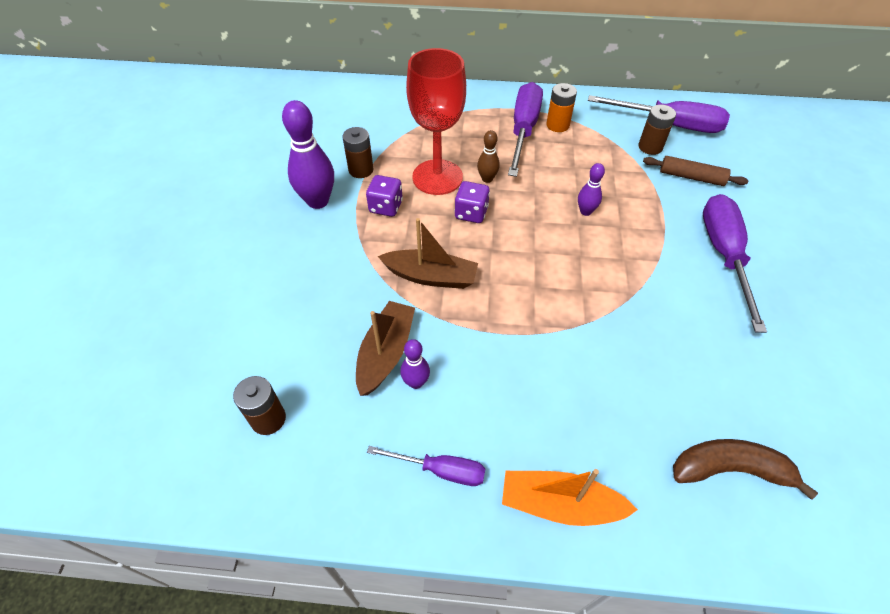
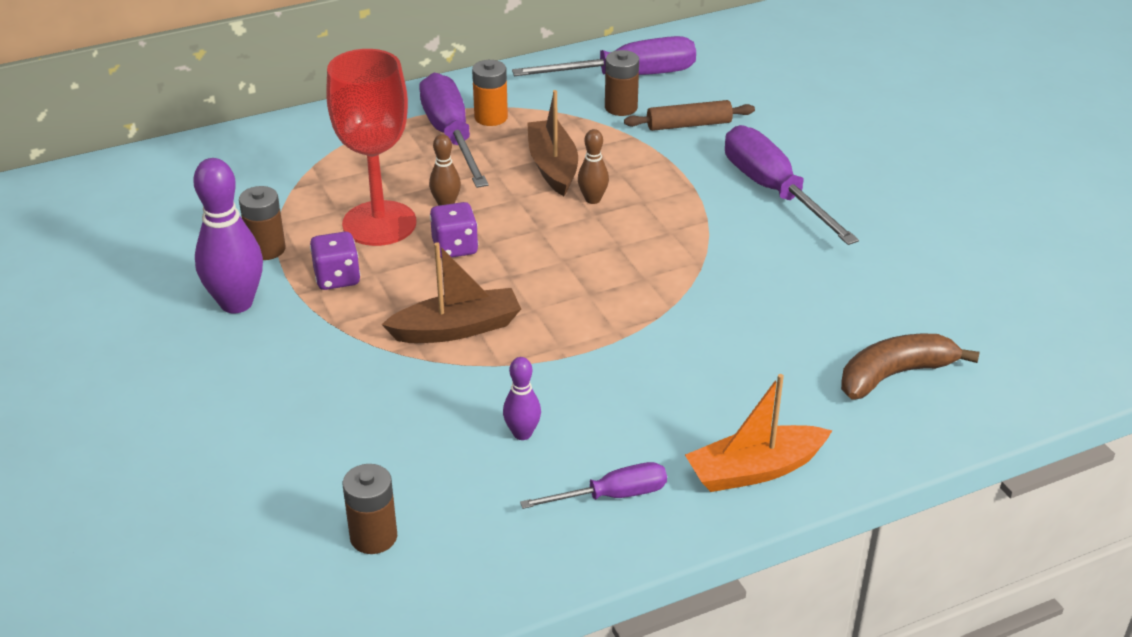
camera: 30 degrees left, 15 degrees down
brown boat [356,301,415,396] -> brown boat moved to [527,90,578,196]
purple bowling pin [578,163,605,216] -> brown bowling pin [578,129,609,204]

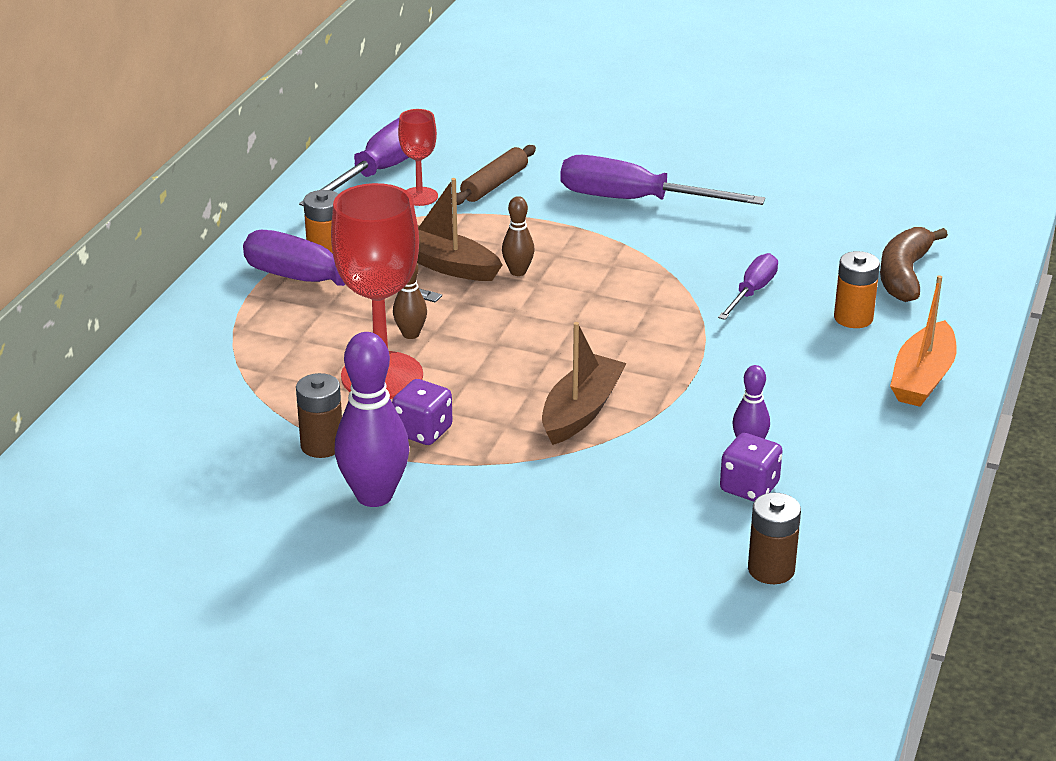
camera: 45 degrees left, 5 degrees down
purple dice [430,202,478,258] -> purple dice moved to [720,433,783,502]
purple screwdriver [520,462,667,509] -> purple screwdriver moved to [718,253,778,320]
brown battery [605,50,639,116] -> red goblet [398,109,438,206]
none -> orange battery [834,251,880,328]

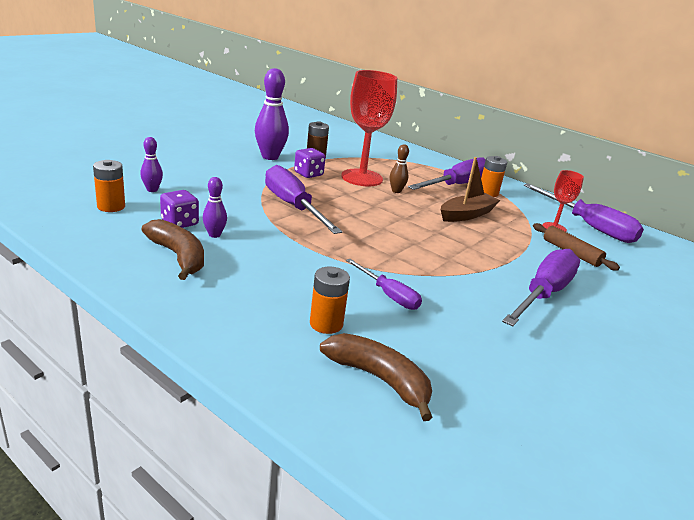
camera: 105 degrees right, 5 degrees down
brown bowling pin [502,196,535,276] -> none
brown boat [542,322,627,445] -> purple screwdriver [265,165,342,234]
brown battery [748,493,801,584] -> orange battery [93,160,125,212]
orange boat [890,275,957,407] -> none
none -> purple bowling pin [140,137,163,192]
none -> brown banana [141,219,204,280]

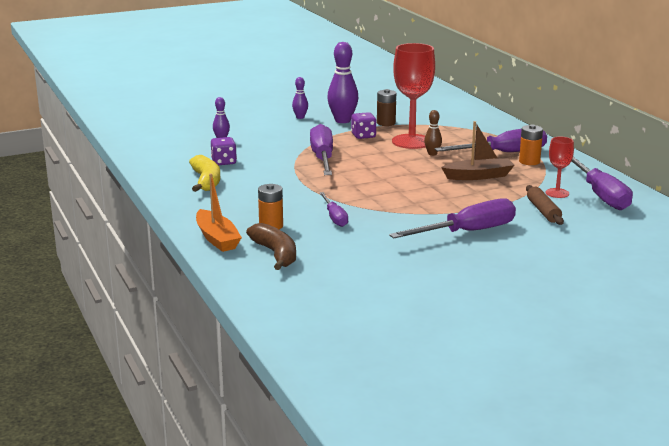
camera: 30 degrees right, 5 degrees down
orange battery [93,160,125,212] -> none
brown banana [141,219,204,280] -> yellow banana [189,155,220,192]
purple bowling pin [203,177,227,238] -> purple bowling pin moved to [292,77,308,119]
none -> orange boat [196,173,242,252]

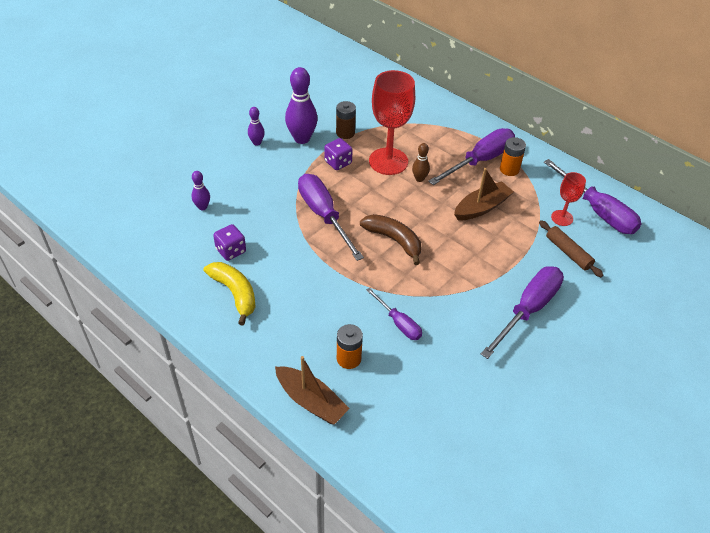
camera: 25 degrees left, 25 degrees up
orange boat [196,173,242,252] -> brown boat [275,356,350,425]
brown banana [246,223,296,270] -> brown banana moved to [360,214,421,265]

